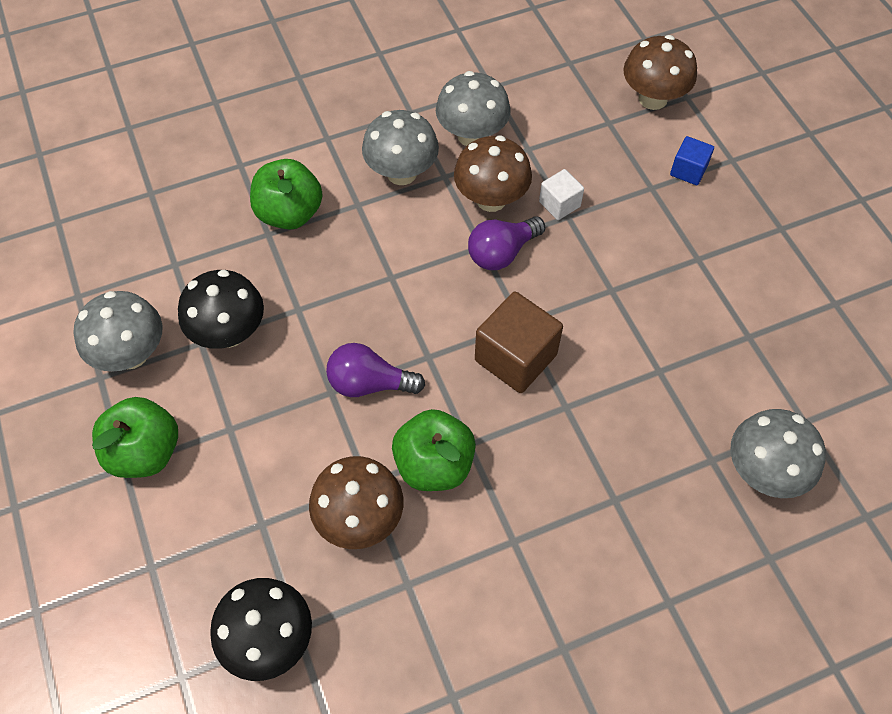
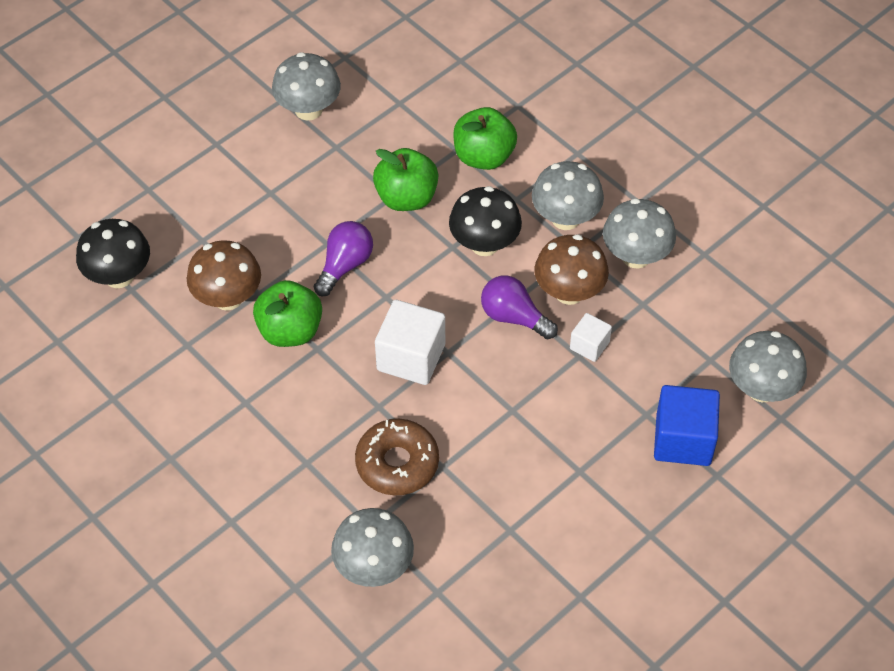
camera: 70 degrees right, 5 degrees down
green apple [92,397,178,478] -> green apple moved to [373,148,438,211]
black mushroom [178,270,264,349] -> black mushroom moved to [449,186,522,256]
purple light bulb [326,343,425,397] -> purple light bulb turned 45 degrees clockwise [314,221,373,296]
brown cube [475,292,563,393] -> white cube [375,300,445,385]
brown mushroom [623,35,697,110] -> grey mushroom [729,331,807,402]
blue cube [670,136,714,185] -> blue cube [654,385,720,466], size x1.81
none -> brown donut [355,419,439,496]

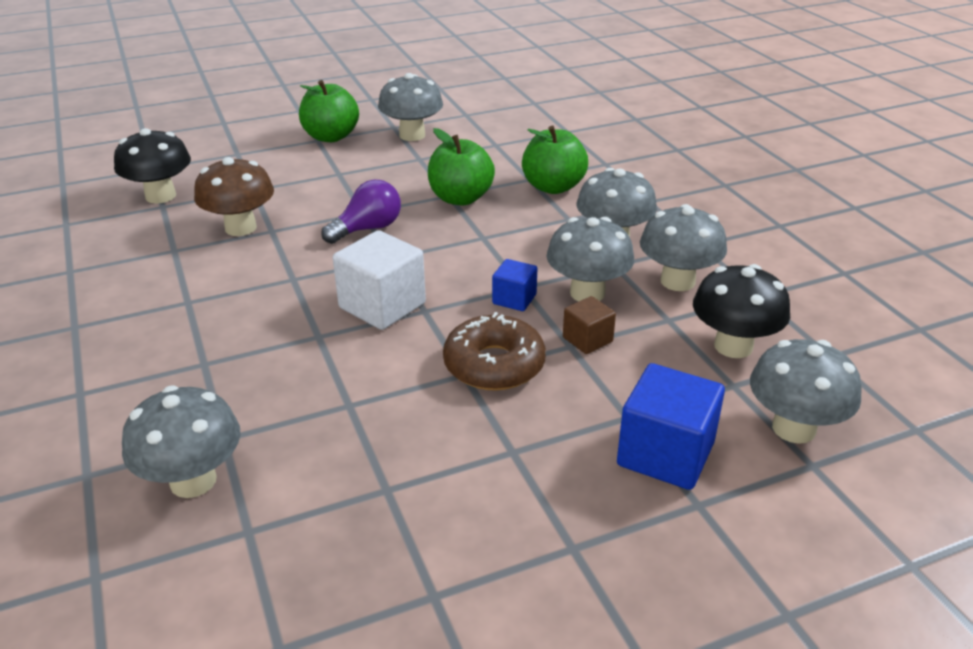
camera: 20 degrees right, 20 degrees down
green apple [253,280,322,347] -> green apple moved to [299,80,359,142]
brown donut [355,419,439,496] -> brown donut moved to [443,312,546,391]
black mushroom [449,186,522,256] -> black mushroom moved to [693,264,790,358]
purple light bulb [481,276,558,339] -> blue cube [492,259,537,311]
brown mushroom [534,234,609,305] -> grey mushroom [546,217,634,301]
white cube [570,313,612,362] -> brown cube [563,296,616,354]

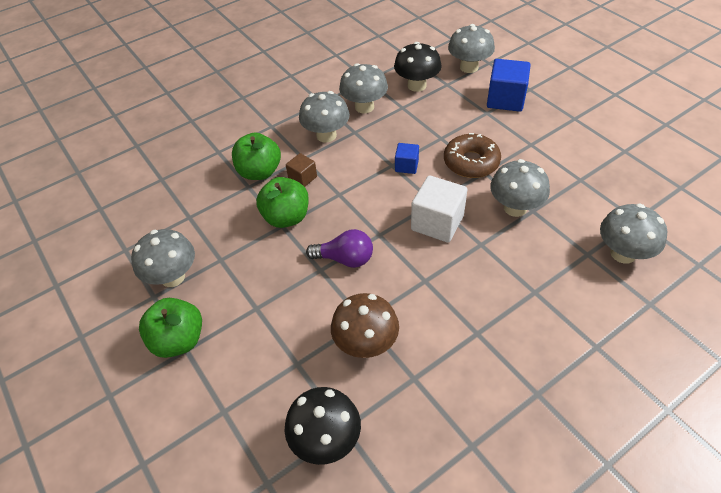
camera: 100 degrees left, 15 degrees up
purple light bulb [321,179,401,244] -> purple light bulb turned 150 degrees clockwise [306,229,373,268]
grey mushroom [546,217,634,301] -> grey mushroom moved to [490,159,550,217]
brown cube [563,296,616,354] -> brown cube moved to [286,153,317,187]

